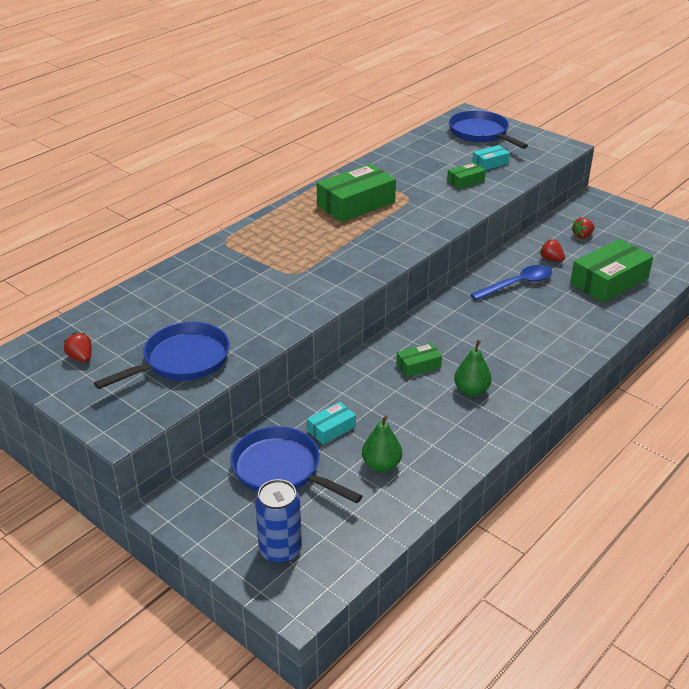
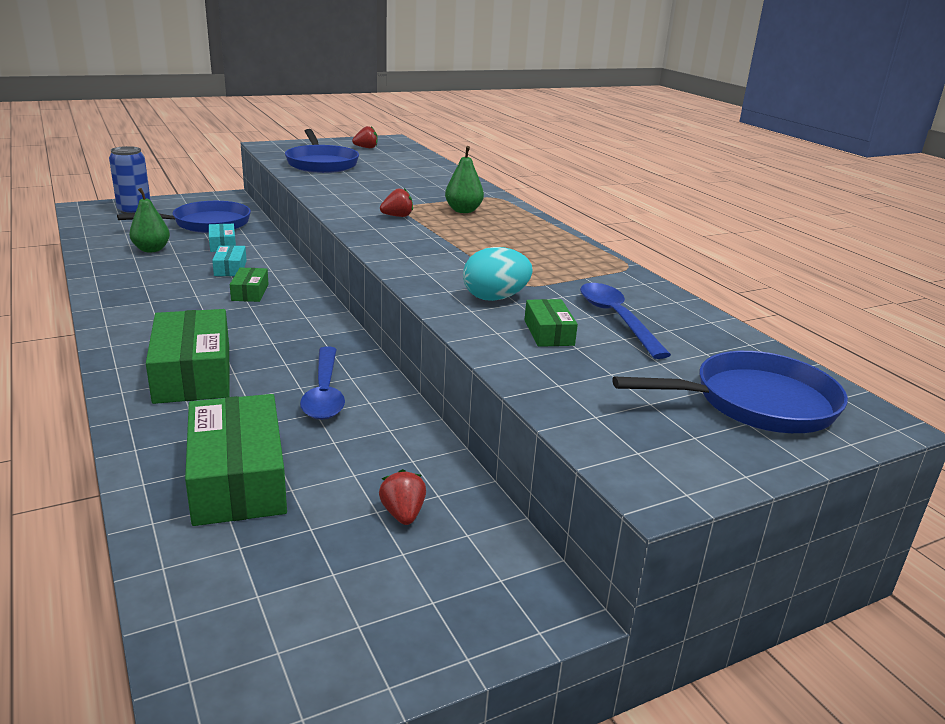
camera: 110 degrees right, 10 degrees down
green box [317,164,396,222] -> green box moved to [146,309,230,404]
green pear [454,340,492,396] -> green pear moved to [445,146,484,213]
turquoise box [472,145,510,170] -> turquoise box moved to [212,245,247,276]
red strawberry [540,239,565,262] -> red strawberry moved to [380,188,413,217]
none -> turquoise egg [463,247,533,301]
none -> blue spoon [580,283,671,359]

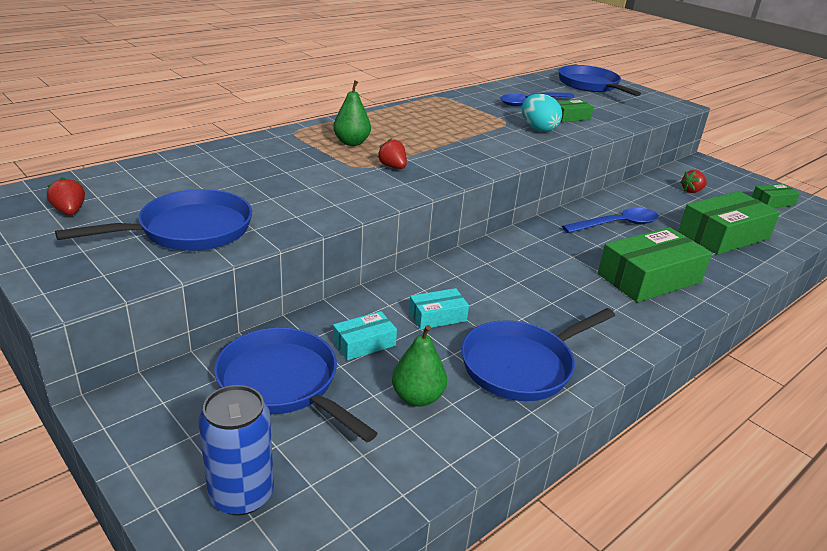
camera: 105 degrees left, 5 degrees up
green box [230,268,269,302] -> green box moved to [752,184,800,208]
none -> blue pan [461,308,615,401]

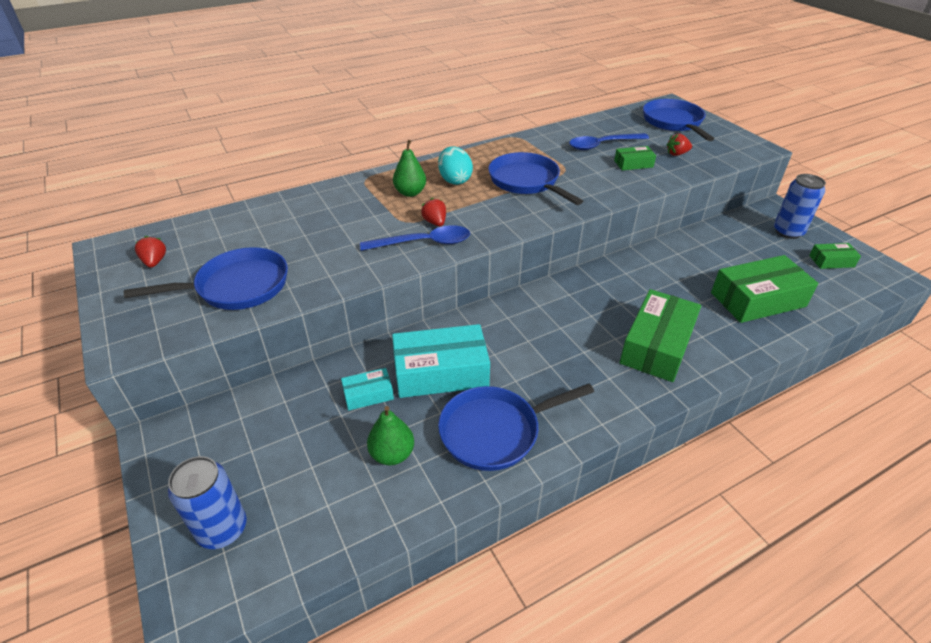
camera: 15 degrees right, 10 degrees up
blue pan [214,327,378,442] -> blue pan moved to [488,152,583,205]
turquoise box [409,288,469,330] -> turquoise box [392,324,490,398], size x2.01
turquoise egg [522,94,562,132] -> turquoise egg moved to [438,147,473,185]
blue spoon [562,208,659,233] -> blue spoon moved to [360,225,470,251]
green box [598,227,712,302] -> green box turned 45 degrees counterclockwise [620,289,701,382]
red strawberry [681,170,707,193] -> red strawberry moved to [667,133,692,156]
none -> blue can [774,174,826,239]

